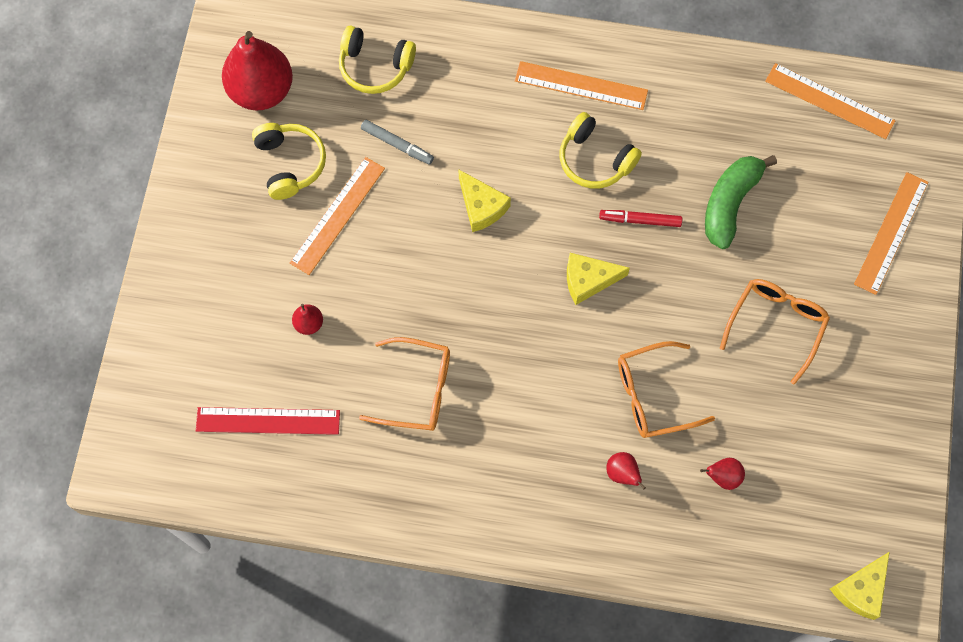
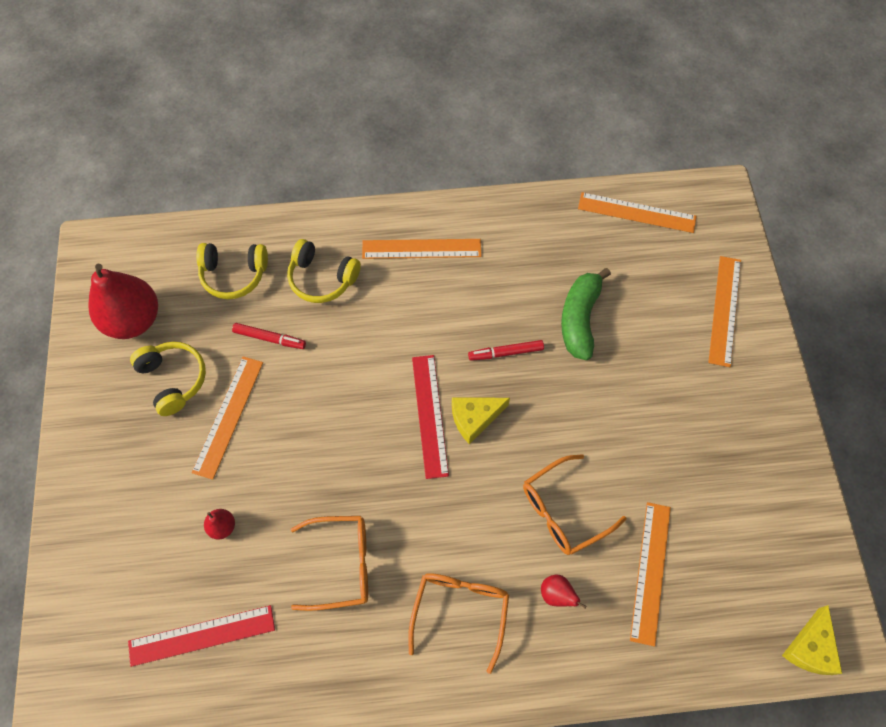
camera: 15 degrees left, 5 degrees down
grey marker [361,120,434,165] -> red marker [232,323,306,349]
yellow cheese [458,169,511,232] -> none
yellow headphones [560,112,642,189] -> yellow headphones moved to [287,239,361,303]
red pear [700,458,745,490] -> orange ruler [630,502,671,647]
orange glasses [720,279,830,385] -> orange glasses moved to [408,573,509,674]
none -> red ruler [412,355,449,479]

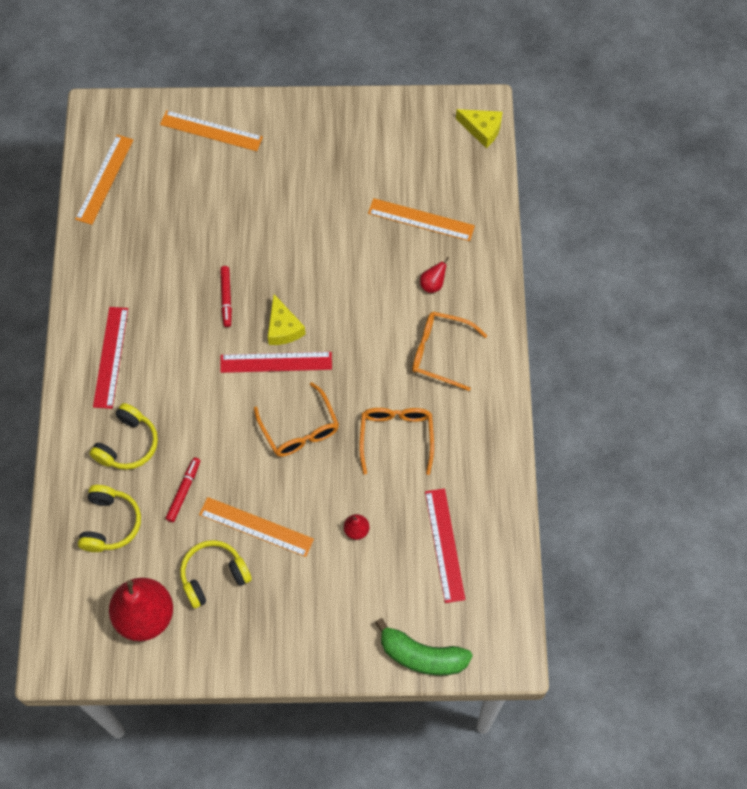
camera: 85 degrees left, 0 degrees up
orange ruler [362,239,481,259] -> red ruler [93,307,128,409]
orange glasses [523,454,626,555] -> orange glasses moved to [254,382,339,457]
green banana [561,268,611,360] -> green banana moved to [375,618,473,676]

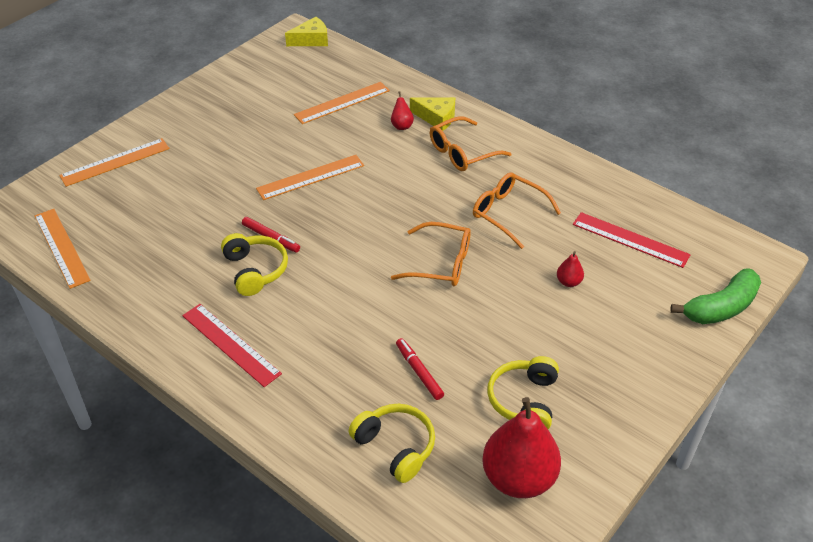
camera: 50 degrees left, 20 degrees down
yellow headphones [89,403,158,470] -> yellow headphones moved to [221,233,288,296]
orange ruler [199,497,314,557] -> orange ruler moved to [256,155,364,200]
red ruler [220,352,332,373] -> none
yellow cheese [268,294,306,345] -> yellow cheese moved to [410,97,455,131]

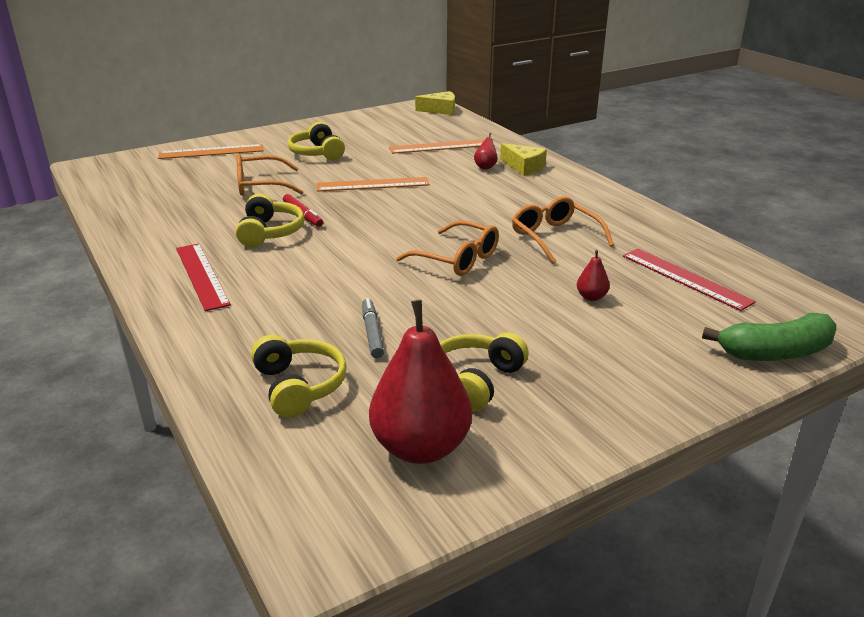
camera: 20 degrees right, 15 degrees down
orange ruler [35,209,91,289] -> none
red marker [396,338,444,400] -> grey marker [362,298,384,358]
orange glasses [430,116,512,171] -> orange glasses moved to [236,154,304,196]
none -> yellow headphones [287,122,345,160]

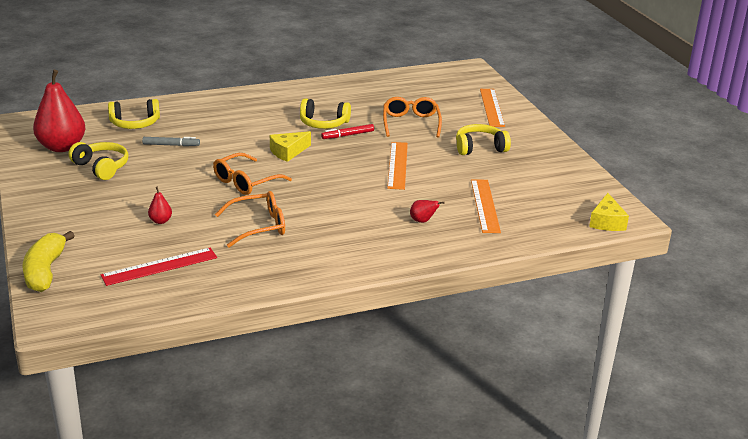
camera: 100 degrees right, 0 degrees up
red ruler [176,244,231,311] -> none
yellow cheese [500,143,547,176] -> yellow cheese moved to [270,131,311,162]
green banana [702,313,836,361] -> yellow banana [22,231,75,292]

